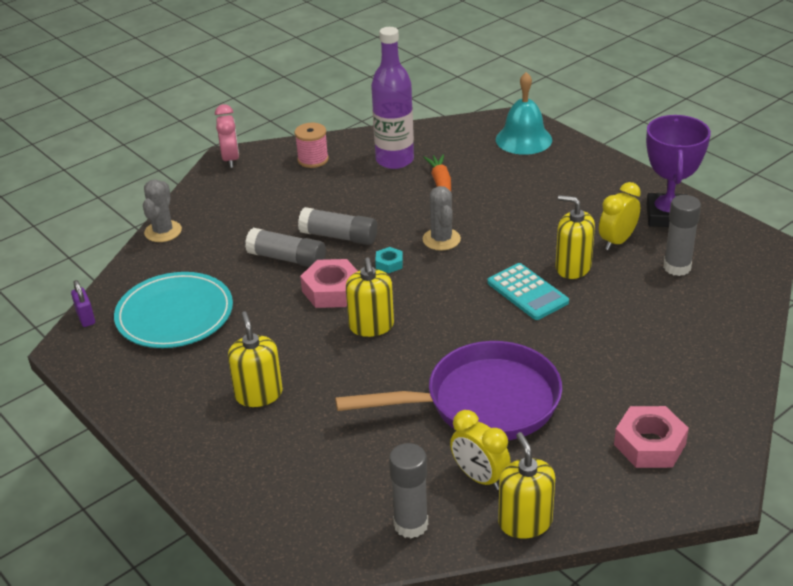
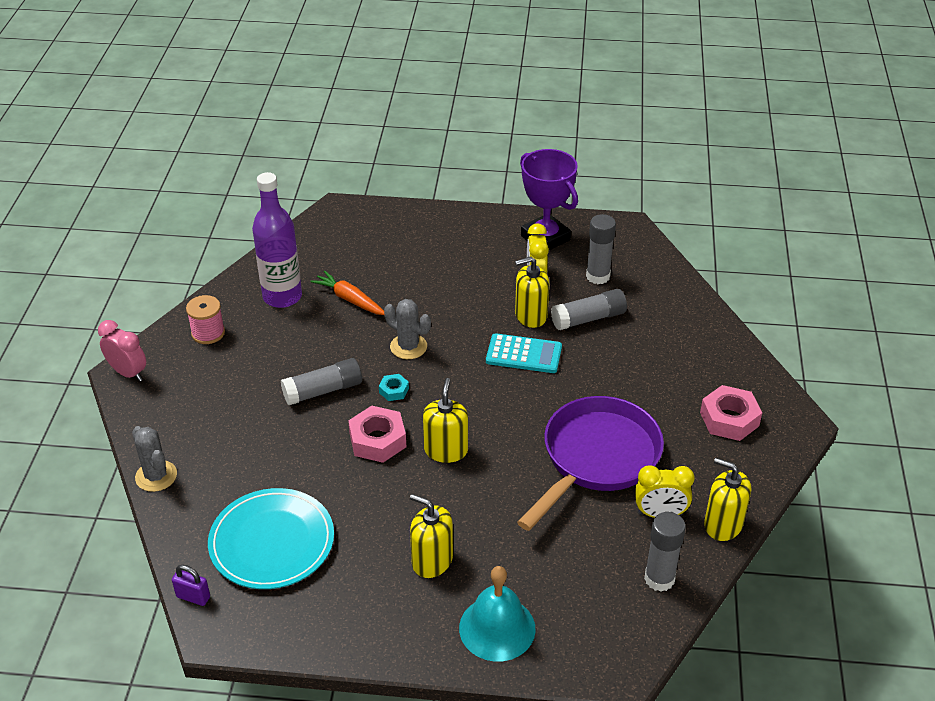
camera: 45 degrees left, 5 degrees up
grey glue stick [245,228,326,267] -> grey glue stick moved to [551,289,627,330]
yellow soap dispenser [346,257,394,337] -> yellow soap dispenser turned 120 degrees counterclockwise [423,378,468,463]
turquoise bell [496,72,552,155] -> turquoise bell moved to [459,566,536,662]

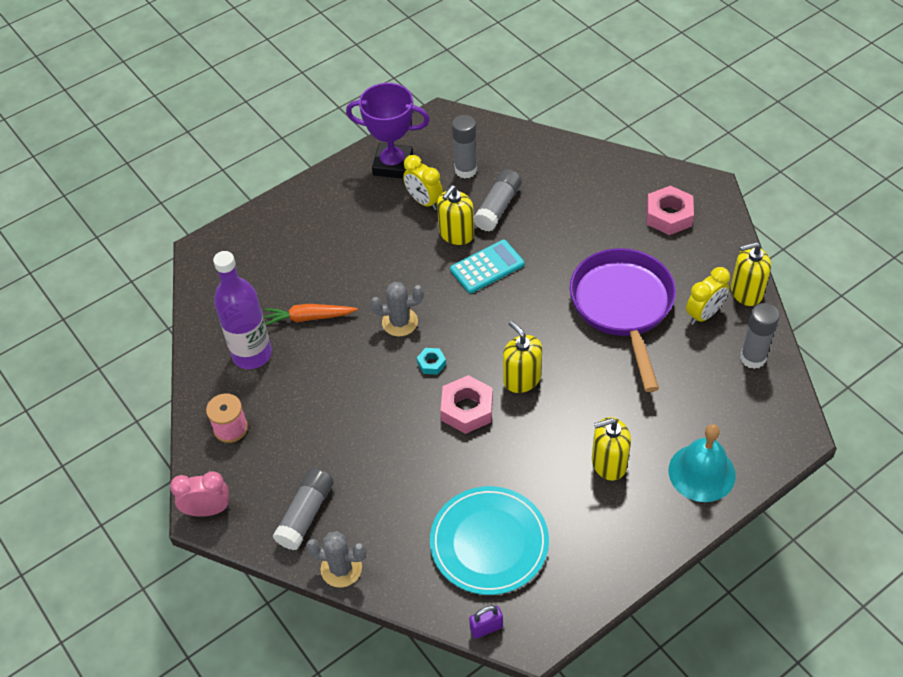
camera: 40 degrees left, 10 degrees up
grey glue stick [281,358,362,405] -> grey glue stick moved to [273,468,334,550]

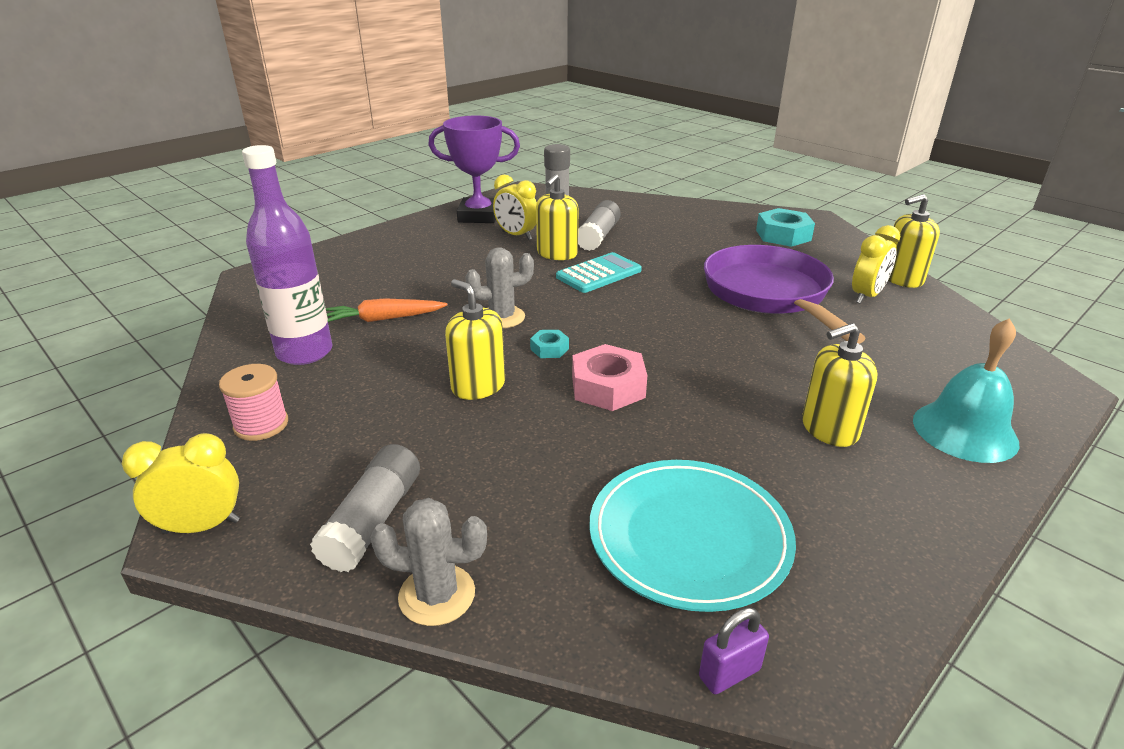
camera: 10 degrees left, 20 degrees down
pink clock [170,471,229,517] -> yellow clock [122,433,240,534]
yellow soap dispenser [503,321,542,393] -> yellow soap dispenser moved to [445,279,505,400]
pink nut [647,185,694,235] -> turquoise nut [756,208,815,247]
grey glue stick [740,303,780,369] -> none

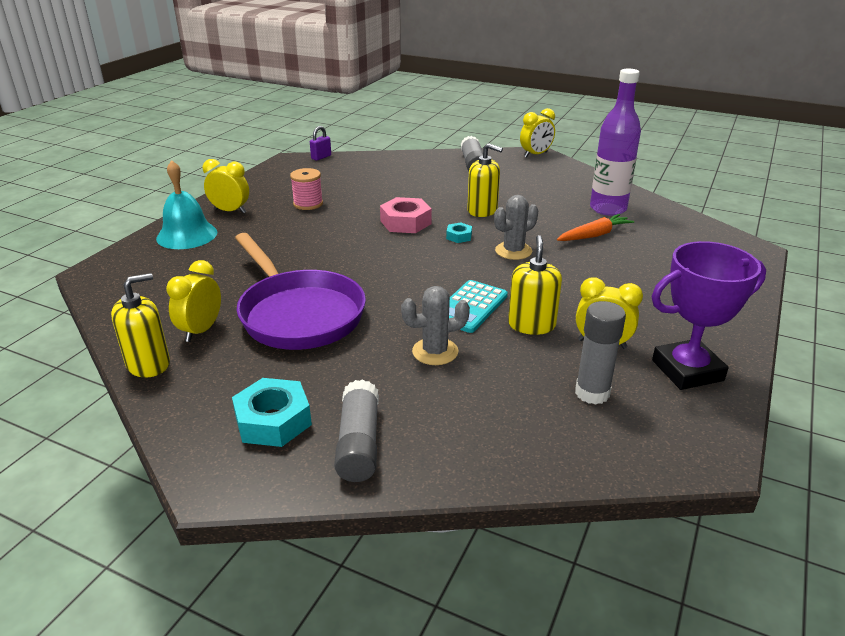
camera: 160 degrees right, 0 degrees up
pink spool [219,364,288,441] -> pink spool moved to [290,168,323,210]
grey cactus [370,498,487,626] -> grey cactus moved to [401,286,470,365]
grey glue stick [578,200,621,251] -> grey glue stick moved to [334,379,379,482]
turquoise plate [589,460,796,612] -> none
yellow soap dispenser [802,323,877,447] -> none
none -> yellow clock [203,159,249,214]

